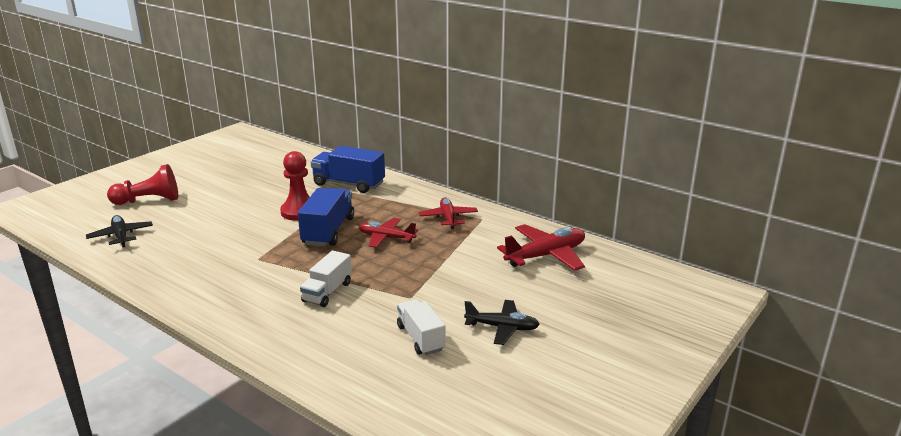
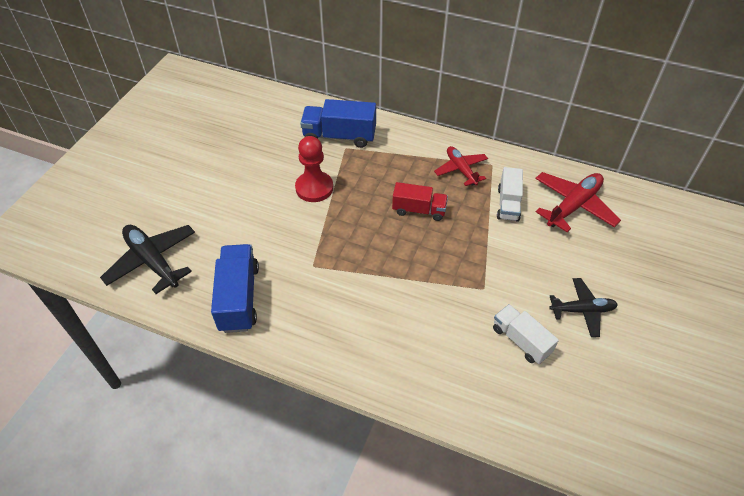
camera: 15 degrees left, 25 degrees up
black plane [86,215,153,247] -> black plane [100,225,195,294], size x1.52
red pawn [107,164,178,205] -> none
blue truck [298,188,354,246] -> blue truck moved to [211,244,259,333]
white truck [300,251,352,307] -> white truck moved to [497,167,523,222]
red plane [359,218,418,248] -> red truck [392,182,448,221]

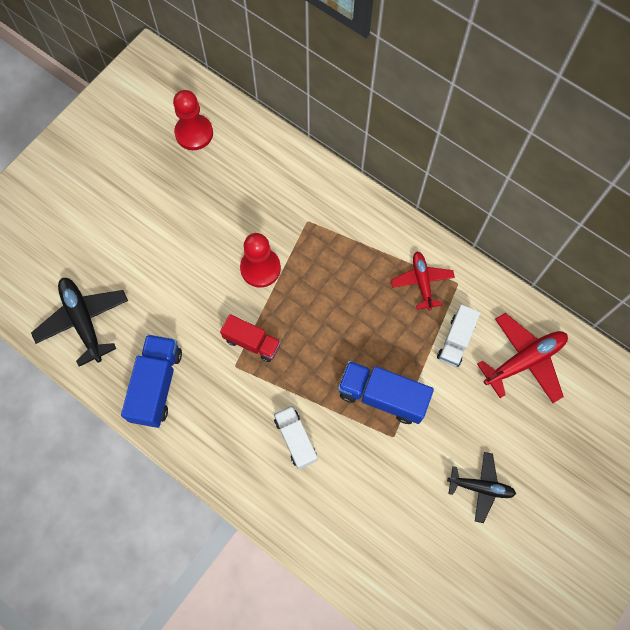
camera: 15 degrees right, 20 degrees up
blue truck [300,99,376,148] -> blue truck moved to [338,361,434,424]
red truck [392,182,448,221] -> red truck moved to [220,314,281,362]
white truck [493,304,559,364] -> white truck moved to [274,406,318,470]
none -> red pawn [173,90,213,150]

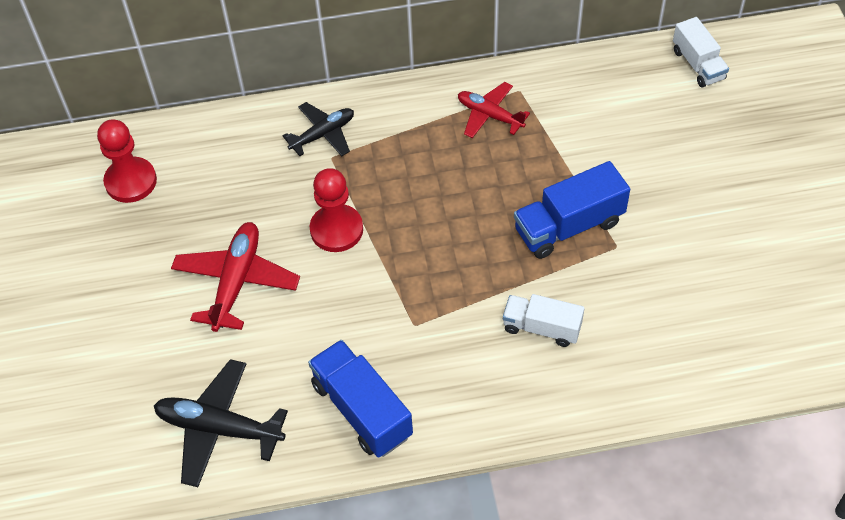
camera: 45 degrees left, 15 degrees down
red truck [220,314,281,362] -> none
white truck [437,304,480,367] -> white truck moved to [673,17,729,88]
black plane [447,452,516,523] -> black plane moved to [283,102,354,156]
red plane [477,313,568,403] -> red plane moved to [171,222,300,332]

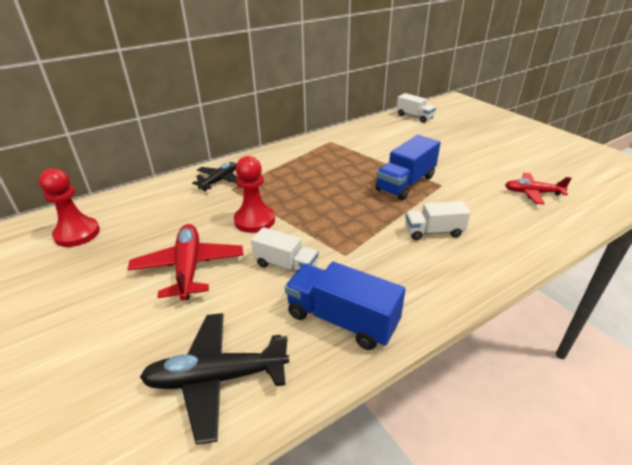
camera: 25 degrees left, 20 degrees down
red plane [458,82,530,138] -> red plane moved to [505,173,572,204]
none -> white truck [251,227,319,272]

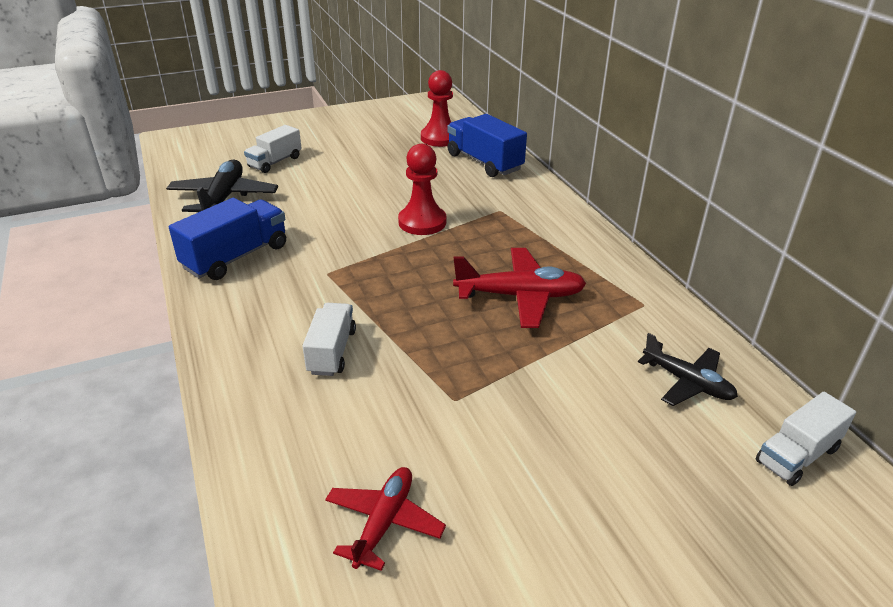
camera: 100 degrees right, 0 degrees up
red plane [127,224,243,300] -> red plane moved to [453,248,586,328]
black plane [192,162,238,191] -> black plane moved to [638,333,738,406]
white truck [251,227,319,272] -> white truck moved to [244,125,302,173]
blue truck [375,135,441,200] -> blue truck moved to [447,114,527,177]

